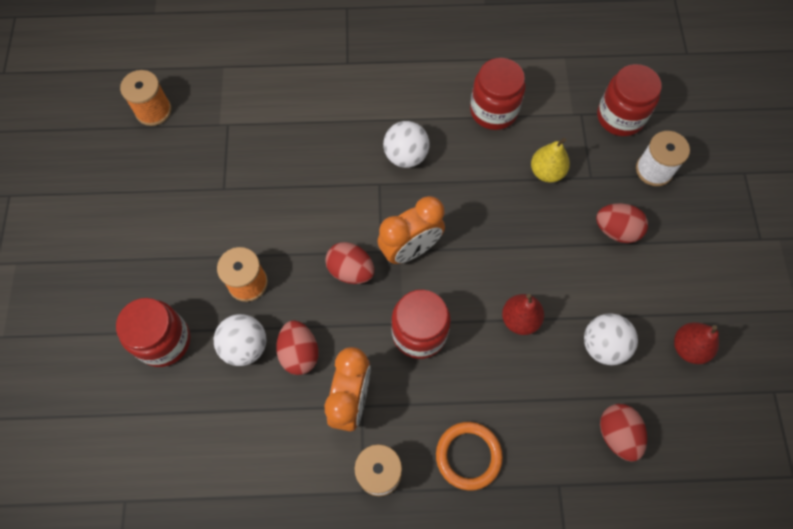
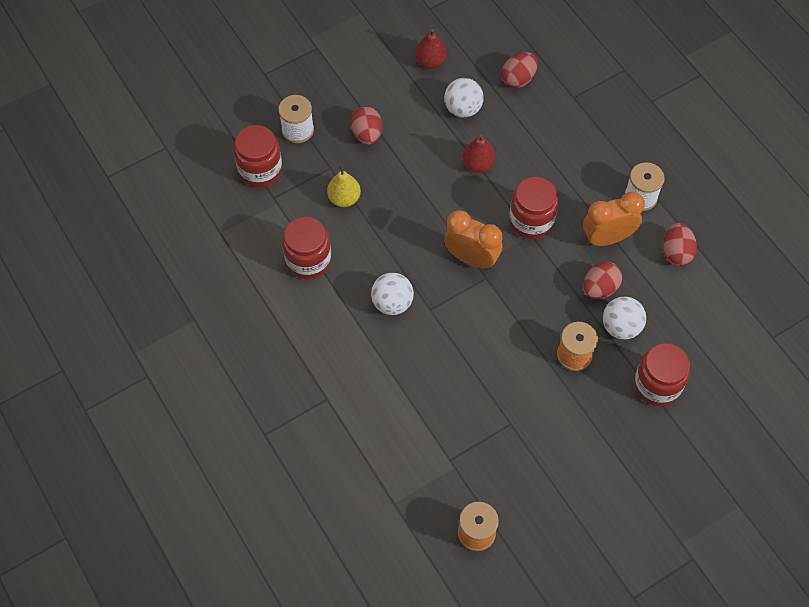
camera: 120 degrees left, 5 degrees down
red egg [325,242,374,284] -> red egg moved to [663,223,697,266]
orange ring [436,422,503,491] -> none

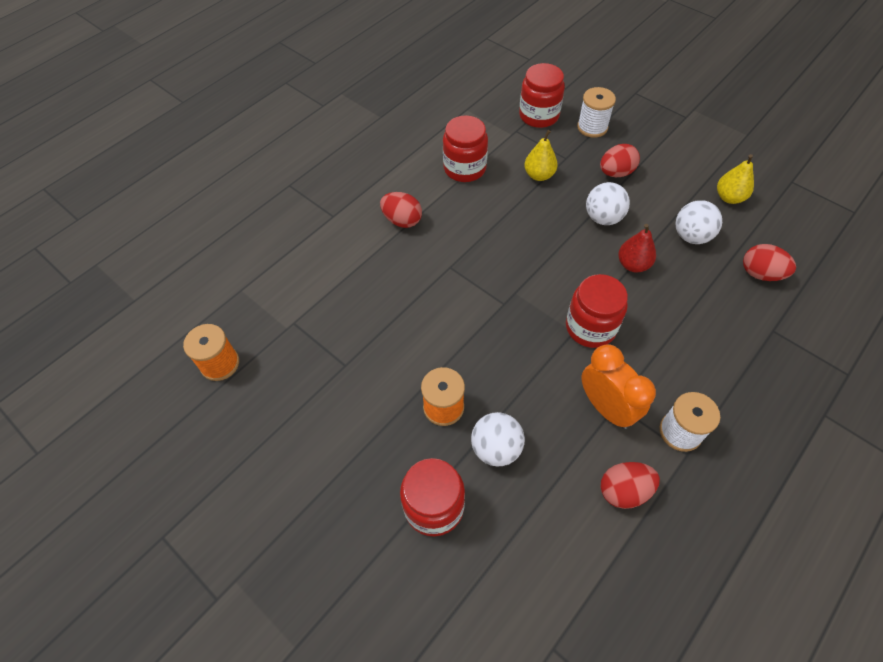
camera: 75 degrees right, 5 degrees down
white ball [371,273,414,315] -> white ball moved to [586,182,630,225]
red pear [415,29,447,69] -> yellow pear [717,154,754,204]
orange clock [444,210,502,269] -> none
red egg [583,261,622,299] -> red egg moved to [380,192,422,228]

